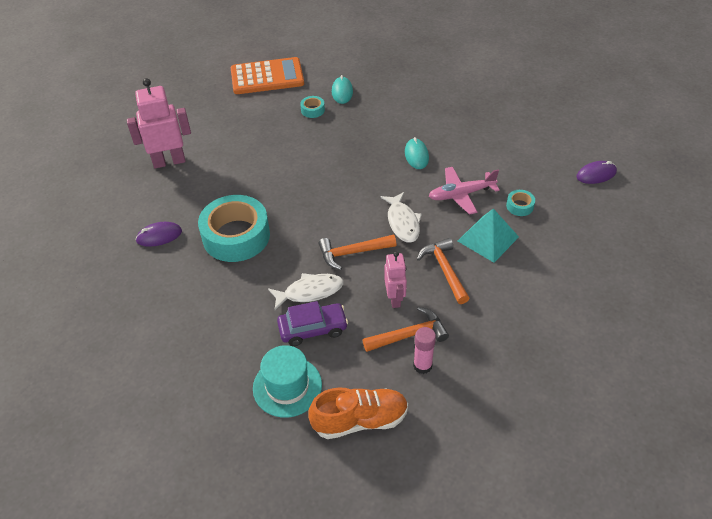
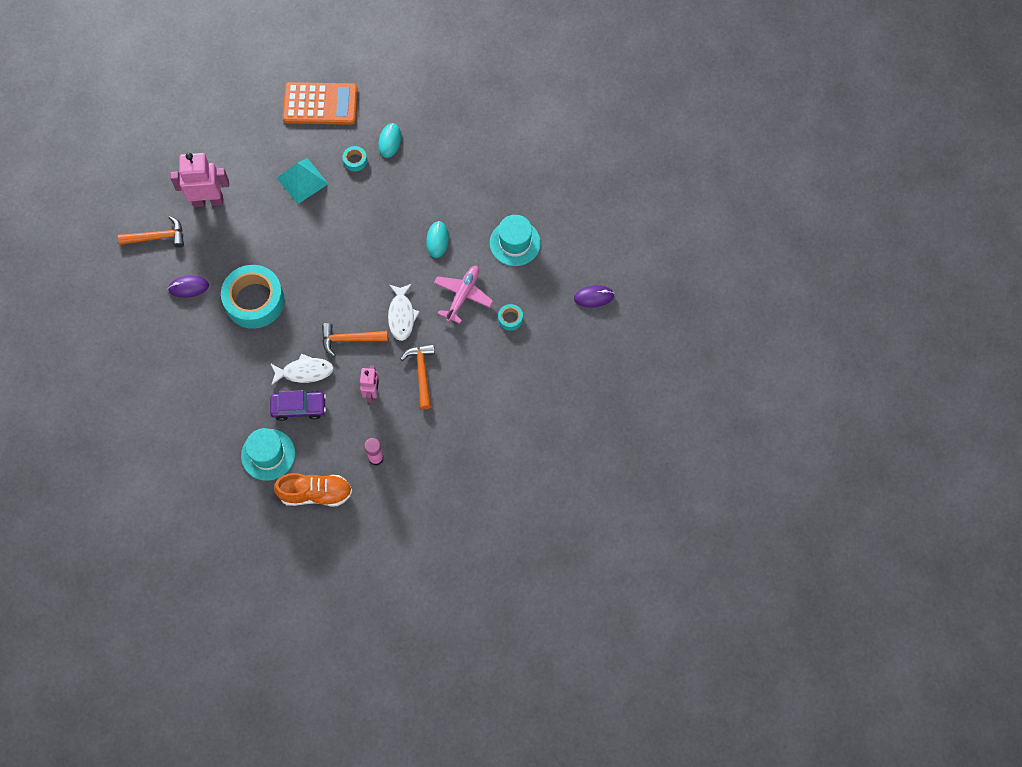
camera: 10 degrees right, 20 degrees up
orange hammer [362,307,449,352] -> orange hammer moved to [118,216,184,248]
pink plane [429,167,500,215] -> pink plane turned 120 degrees clockwise [434,266,493,324]
turquoise pyramid [458,209,519,263] -> turquoise pyramid moved to [277,158,328,204]
none -> turquoise hat [490,215,541,266]

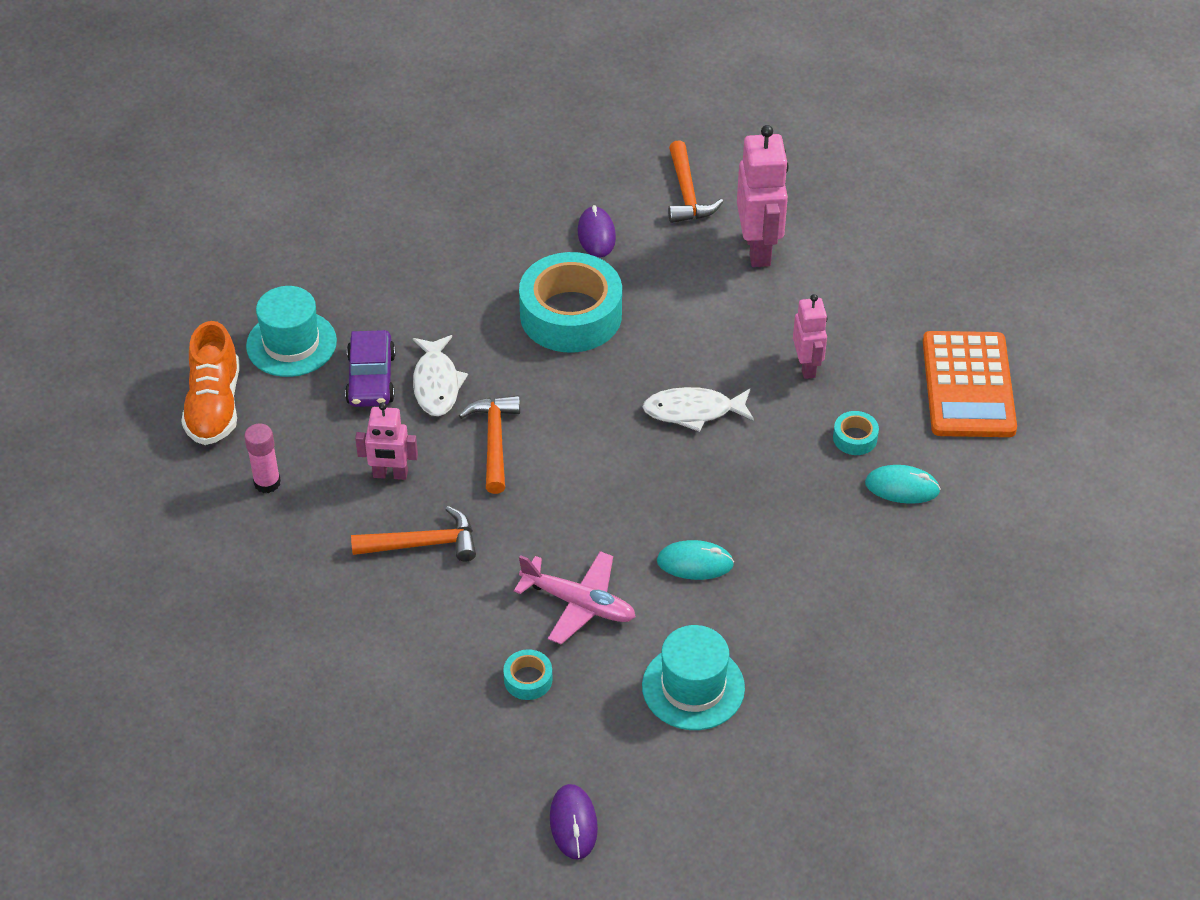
camera: 90 degrees right, 20 degrees down
turquoise pyramid [277,158,328,204] -> pink robot [793,294,827,379]
white fish [388,284,420,341] -> white fish moved to [643,387,754,432]

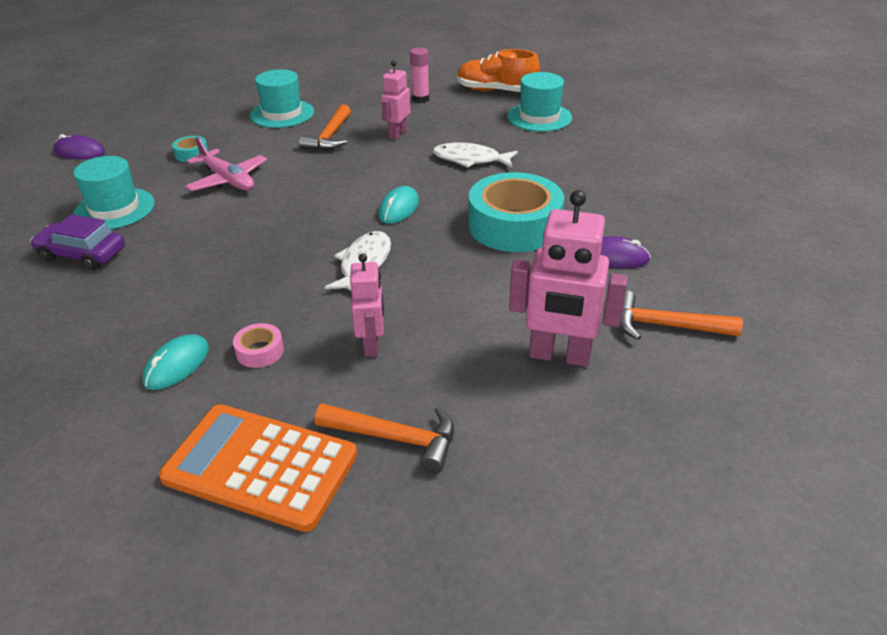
camera: 110 degrees right, 10 degrees down
purple car [345,330,396,407] -> purple car moved to [30,214,125,270]
orange hammer [459,395,520,494] -> orange hammer moved to [315,403,454,473]
pink plane [514,551,636,645] -> pink plane turned 90 degrees counterclockwise [185,137,267,191]
turquoise mouse [657,540,734,580] -> turquoise mouse moved to [378,186,419,224]
pink robot [793,294,827,379] -> pink robot turned 105 degrees counterclockwise [350,253,384,357]
turquoise tape [833,411,879,455] -> pink tape [233,323,284,368]
none -> turquoise hat [250,69,314,128]

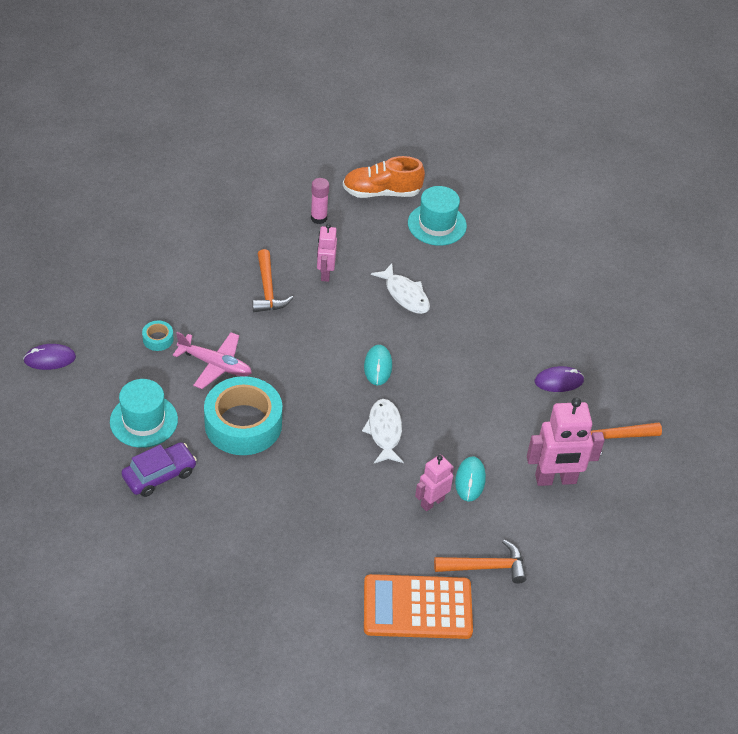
camera: 25 degrees left, 10 degrees up
purple car [30,214,125,270] -> purple car turned 150 degrees clockwise [121,442,197,497]
turquoise mouse [142,334,209,390] -> turquoise mouse moved to [455,457,486,501]
pink tape [233,323,284,368] -> none
turquoise hat [250,69,314,128] -> none
pink robot [350,253,384,357] -> pink robot turned 105 degrees counterclockwise [415,455,454,511]
white fish [433,142,518,168] -> white fish turned 120 degrees counterclockwise [371,263,430,314]
turquoise tape [468,172,564,252] -> turquoise tape moved to [204,376,282,455]

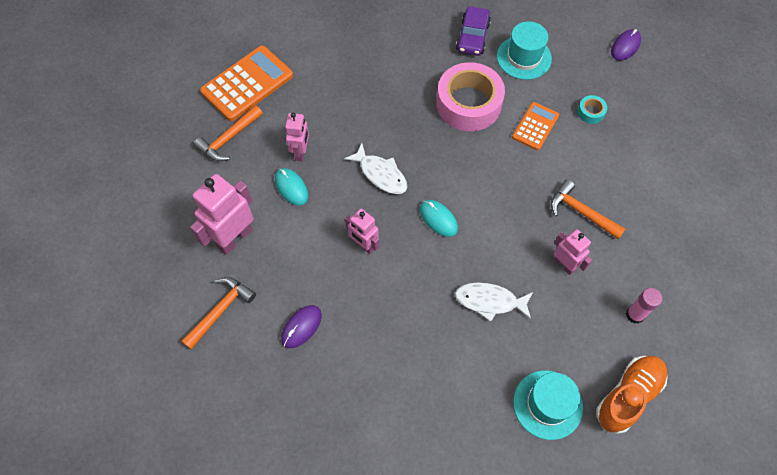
camera: 140 degrees right, 15 degrees up
pink plane [173,332,252,389] -> orange calculator [512,102,559,150]
turquoise tape [204,376,282,455] -> pink tape [437,62,505,131]
none -> pink robot [345,209,379,254]

